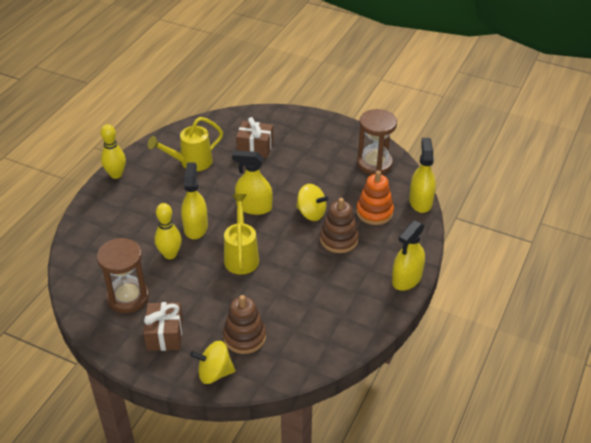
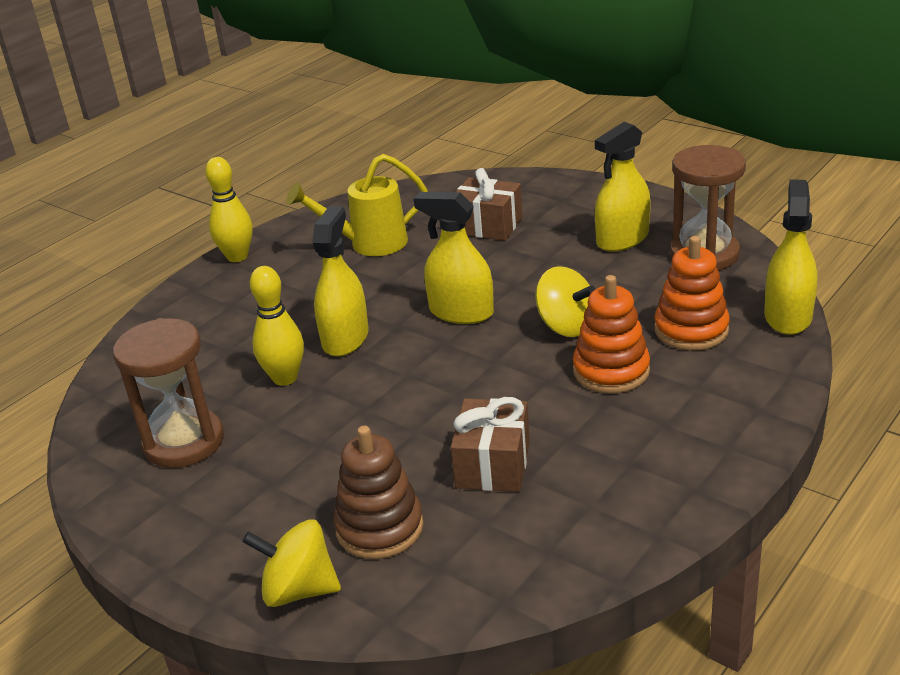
camera: 15 degrees right, 10 degrees down
brown gift [143,302,183,351] -> brown gift moved to [451,397,530,492]
yellow watering can [224,194,259,275] -> none
brown stacking toy [320,198,359,253] -> orange stacking toy [573,275,650,394]
yellow spray bottle [392,220,425,291] -> yellow spray bottle moved to [595,122,651,252]

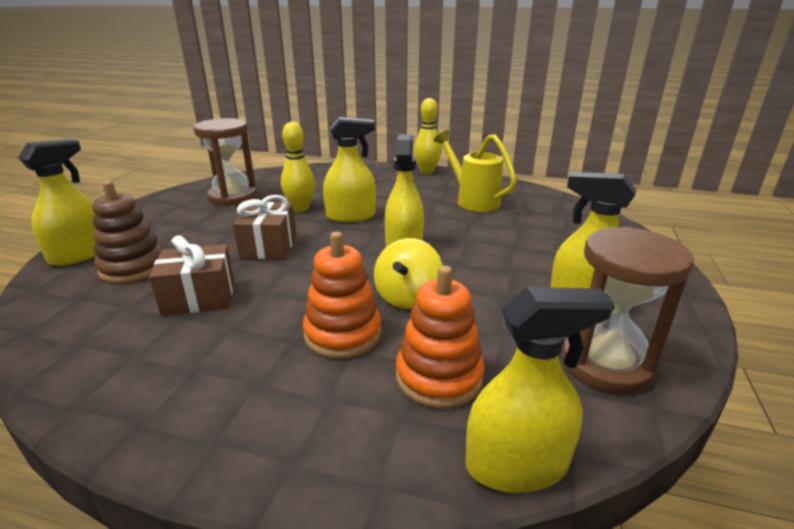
camera: 65 degrees right, 5 degrees down
yellow spinning top [242,519,341,607] -> yellow spray bottle [18,139,96,266]
brown gift [456,168,522,241] -> brown gift moved to [233,195,296,259]

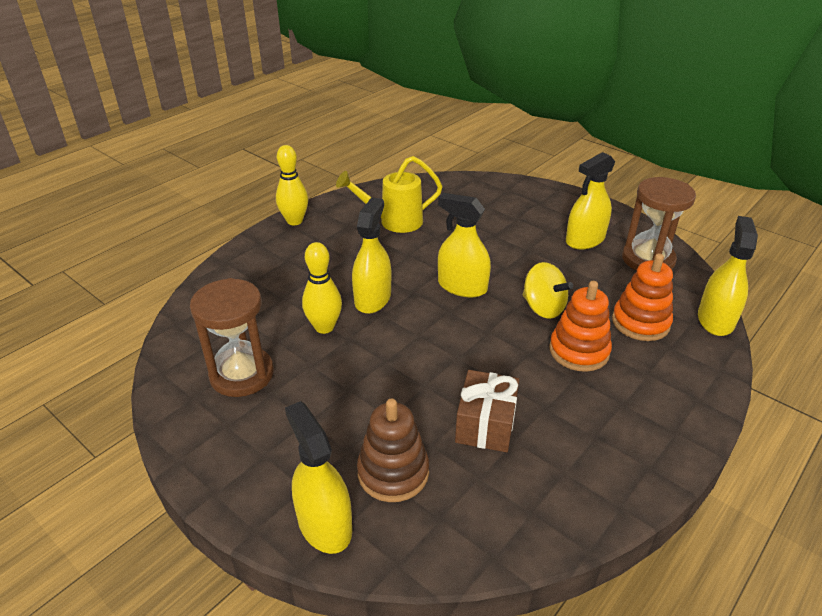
camera: 65 degrees left, 10 degrees up
brown gift [233,195,296,259] -> none

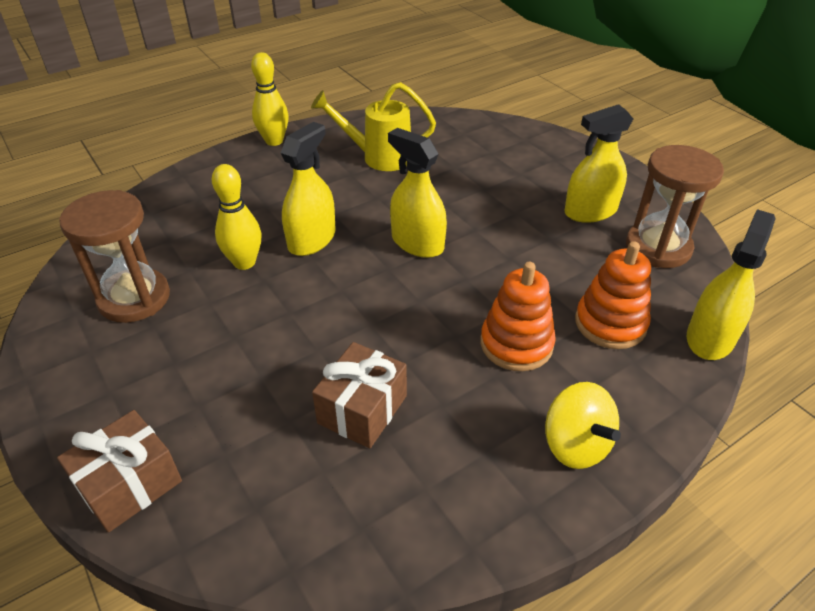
camera: 15 degrees right, 5 degrees up
yellow spray bottle [285,401,352,554] -> brown gift [57,410,182,533]
brown stacking toy [357,398,429,502] -> none
yellow spinning top [522,262,573,319] -> yellow spinning top moved to [545,382,621,469]

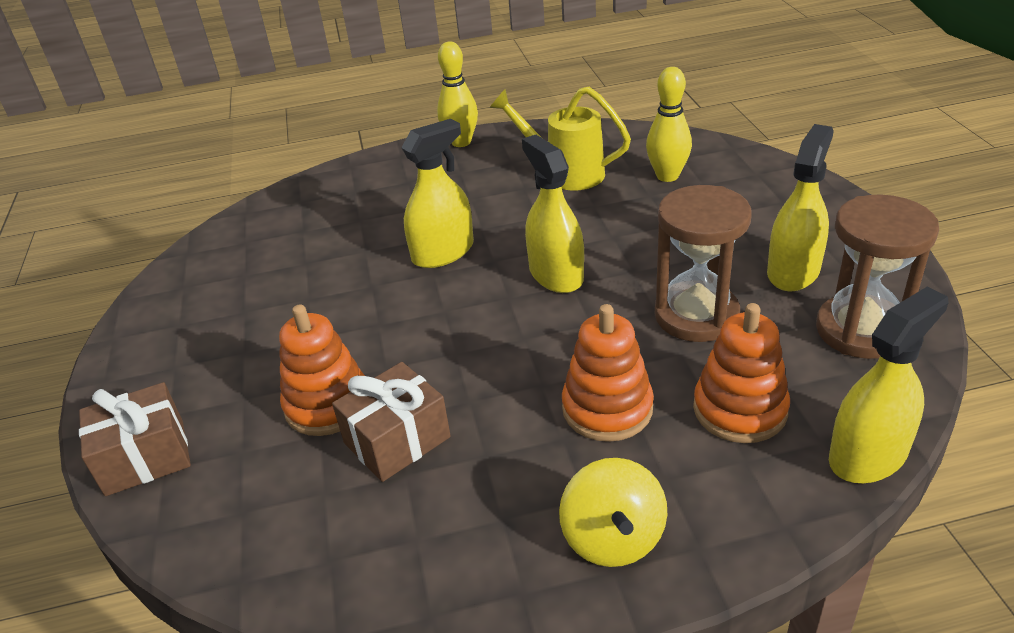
camera: 25 degrees right, 5 degrees down
brown hourglass [59,190,170,323] -> brown hourglass moved to [655,185,752,342]
yellow bowling pin [212,164,262,270] -> yellow bowling pin moved to [646,67,692,182]
yellow spray bottle [565,104,633,223] -> yellow spray bottle turned 120 degrees clockwise [767,124,834,292]
none -> orange stacking toy [279,304,365,436]

